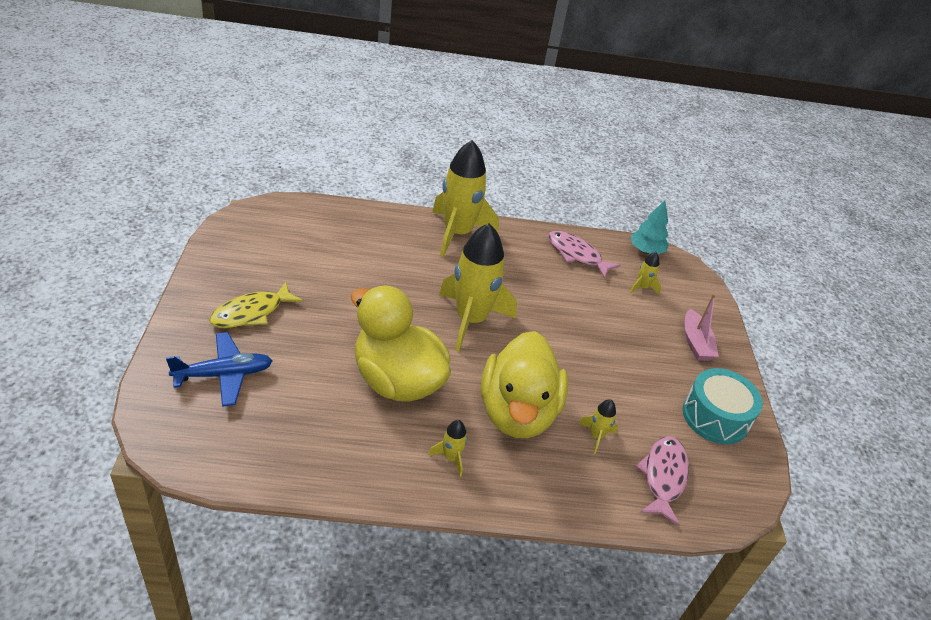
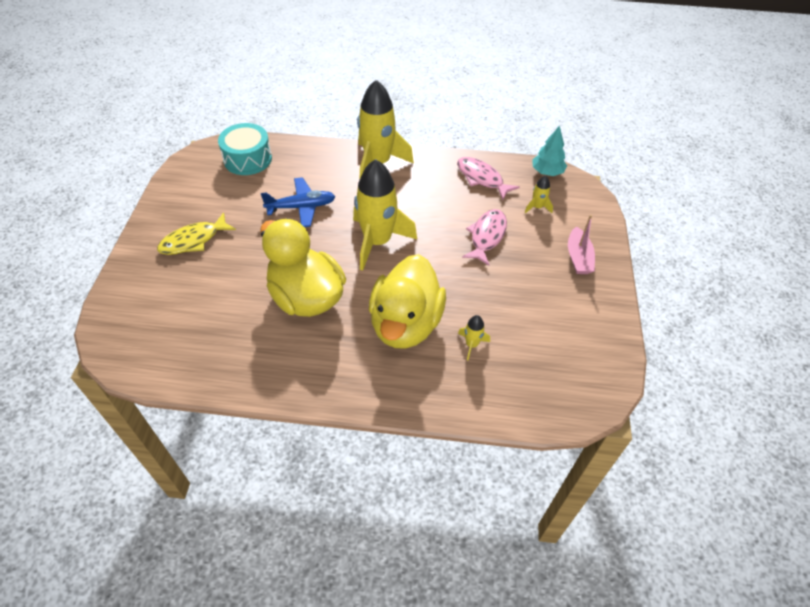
camera: 10 degrees right, 10 degrees up
blue plane [166,332,272,407] -> blue plane moved to [261,177,335,227]
yellow rocket [428,420,467,477] -> none
pink fish [635,436,689,526] -> pink fish moved to [462,209,507,266]
turquoise drum [683,368,763,444] -> turquoise drum moved to [218,123,272,175]

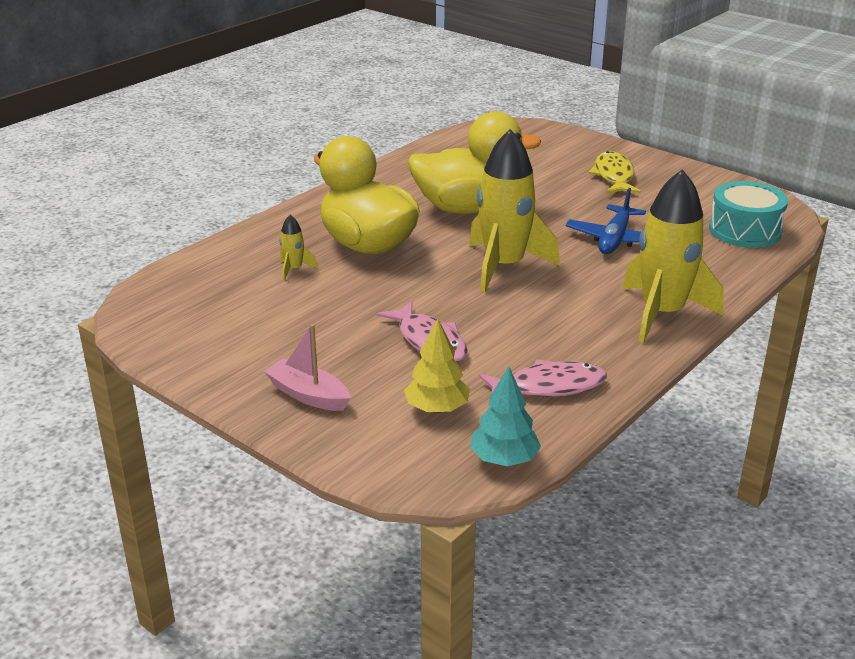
camera: 125 degrees right, 20 degrees down
yellow rocket [525,176,553,213] -> yellow tree [404,319,470,413]

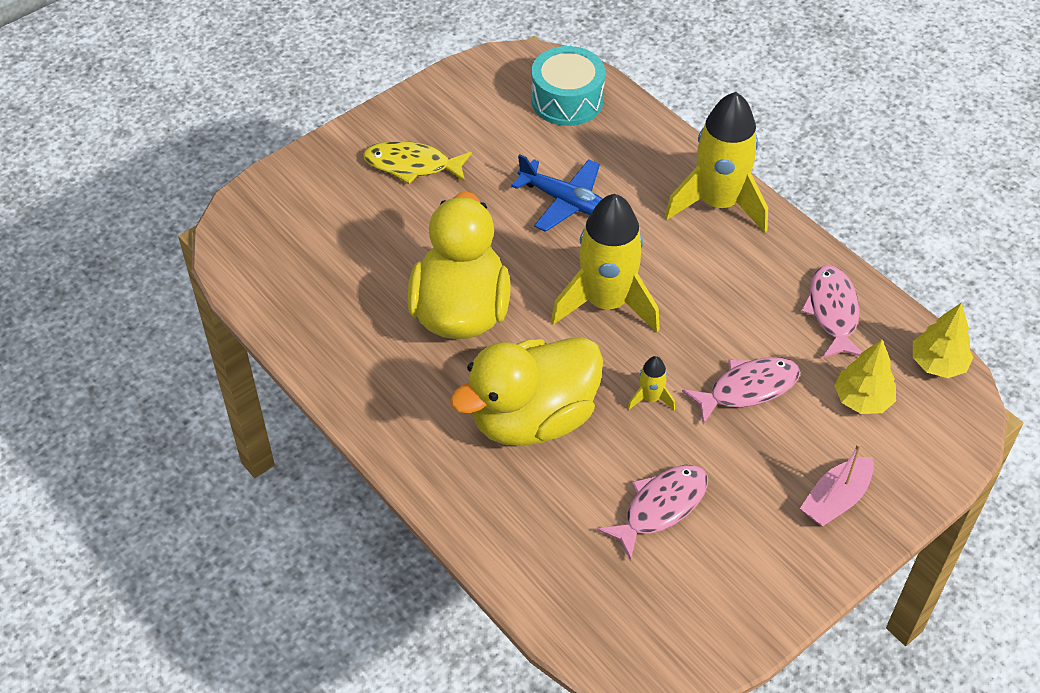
camera: 80 degrees left, 20 degrees up
yellow rocket [280,215,318,281] -> yellow rocket moved to [628,356,675,410]
turquoise tree [470,366,541,466] -> yellow tree [913,302,974,378]
none -> pink fish [597,465,708,561]

